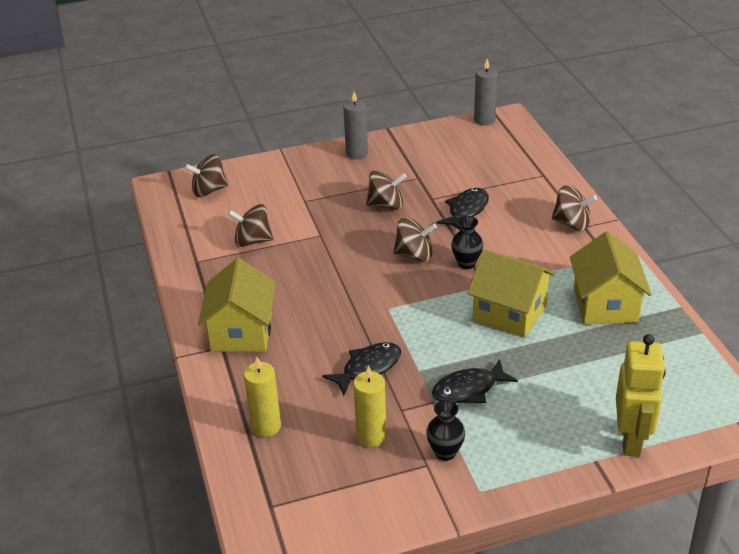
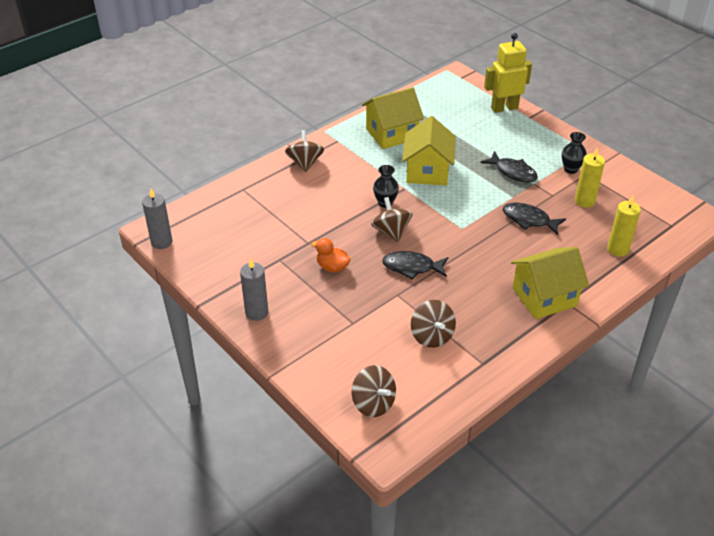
camera: 115 degrees left, 5 degrees up
brown spinning top [366,170,407,210] -> orange duck [311,238,351,272]
black fish [436,188,489,230] -> black fish moved to [382,251,449,280]

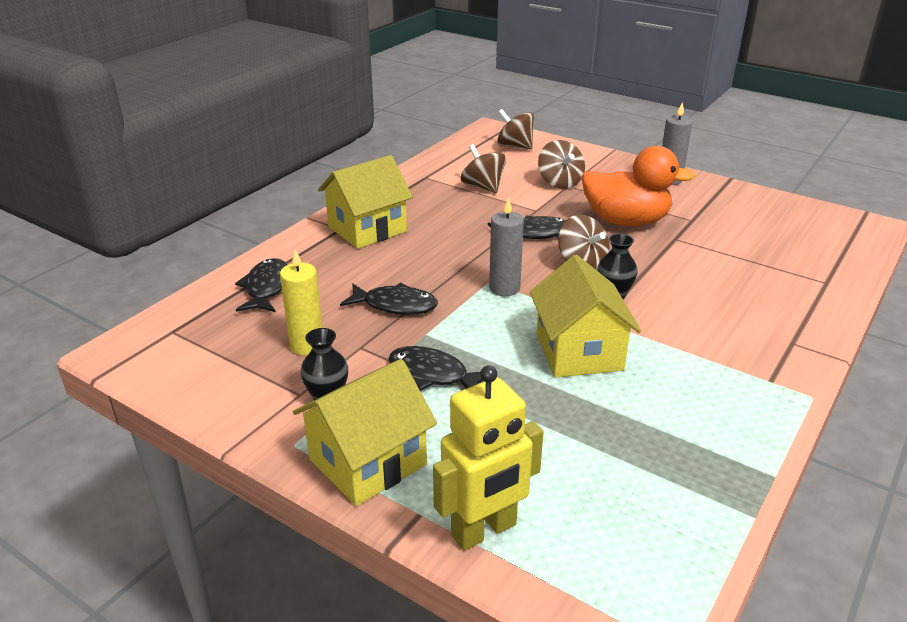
camera: 165 degrees right, 10 degrees down
grey candle [142,189,173,249] -> grey candle moved to [489,197,524,296]
brown spinning top [285,130,324,172] -> brown spinning top moved to [538,140,585,189]
orange duck [311,238,351,272] -> orange duck [581,146,695,226], size x2.02
yellow house [362,87,424,149] -> yellow house moved to [293,359,437,506]
yellow candle [607,196,641,257] -> black fish [235,258,287,312]

